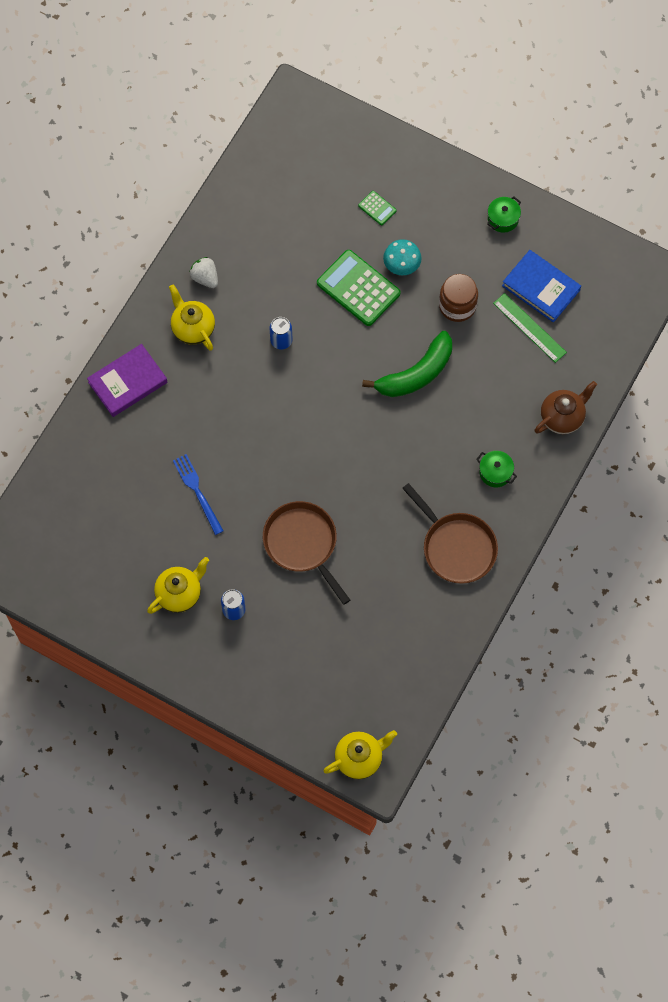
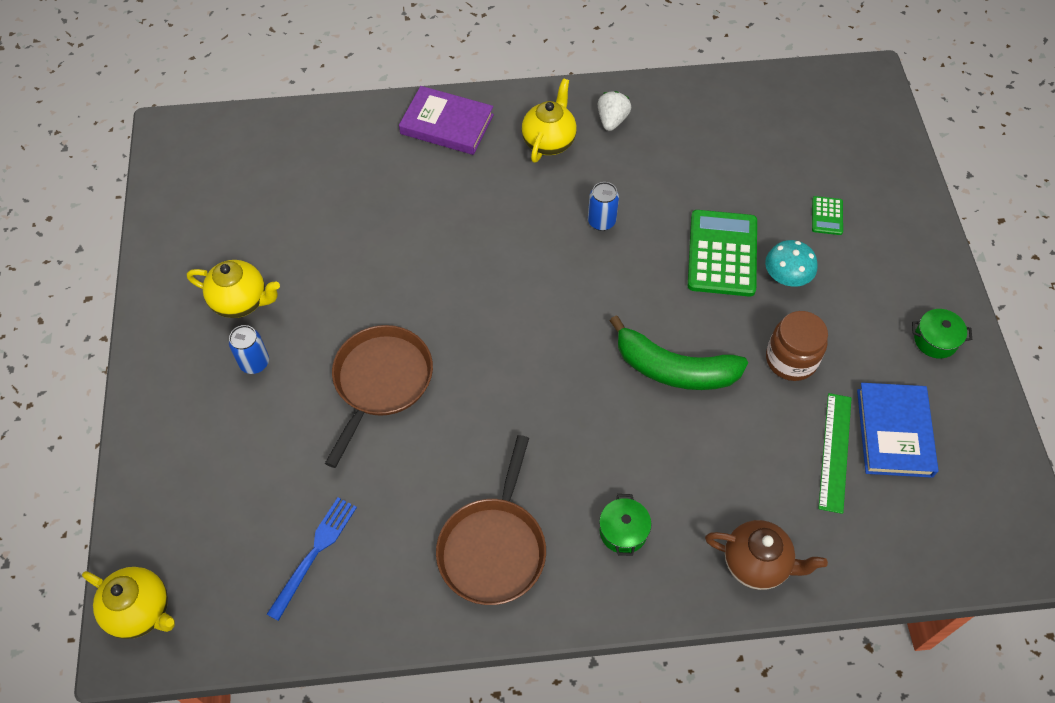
camera: 55 degrees right, 10 degrees down
blue fork [173,454,224,535] -> blue fork moved to [267,497,357,621]

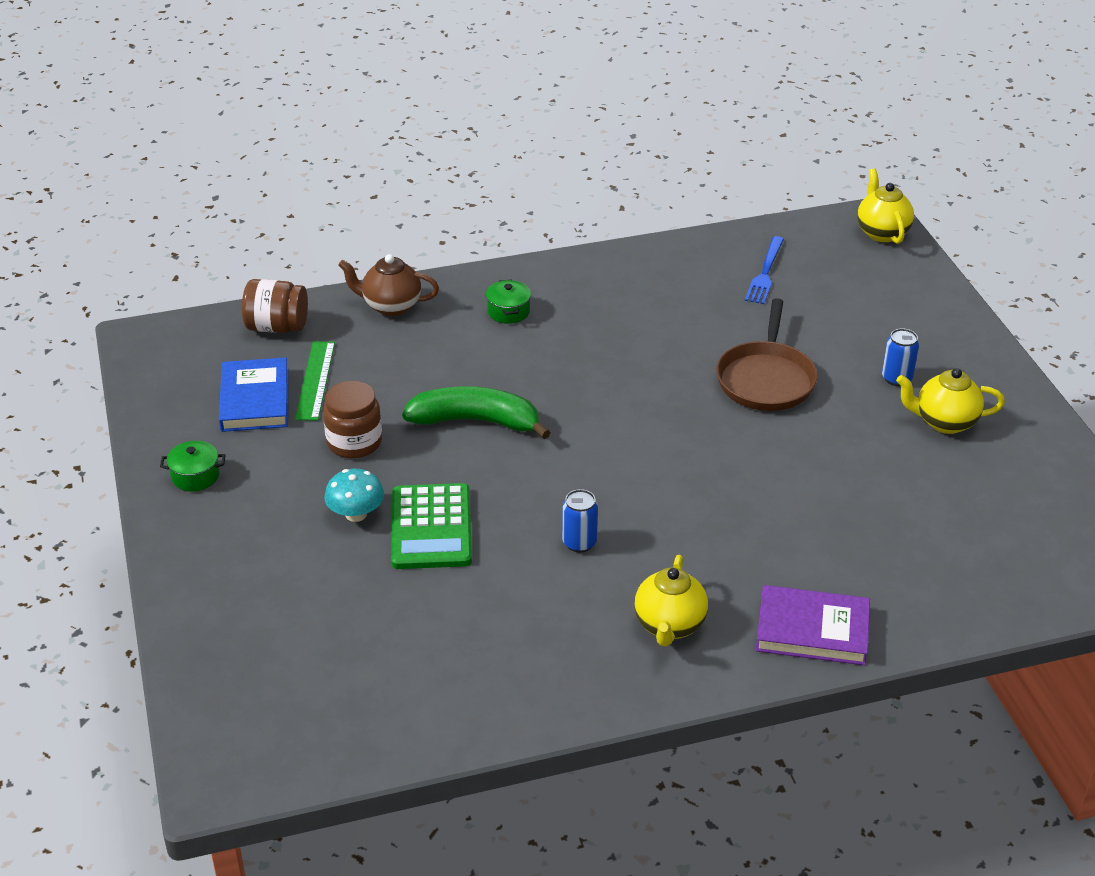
camera: 170 degrees right, 20 degrees down
yellow teapot [82,567,175,639] -> yellow teapot turned 60 degrees clockwise [857,169,914,244]
brown pan [436,435,546,605] -> none
white strawberry [598,91,631,131] -> none
green calculator [812,196,843,235] -> none
none -> brown jar [242,279,308,333]

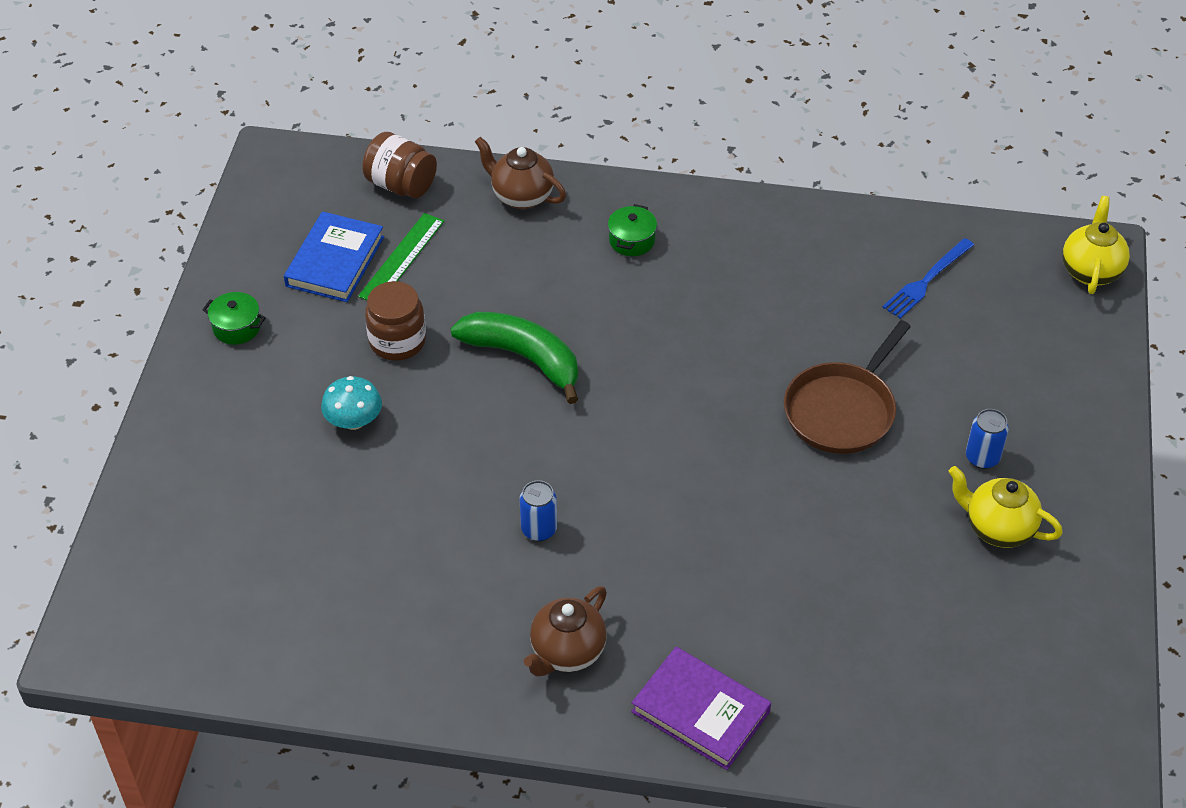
camera: 25 degrees right, 10 degrees up
green calculator [391,483,472,569] -> none
yellow teapot [634,555,708,646] -> brown teapot [524,586,607,677]

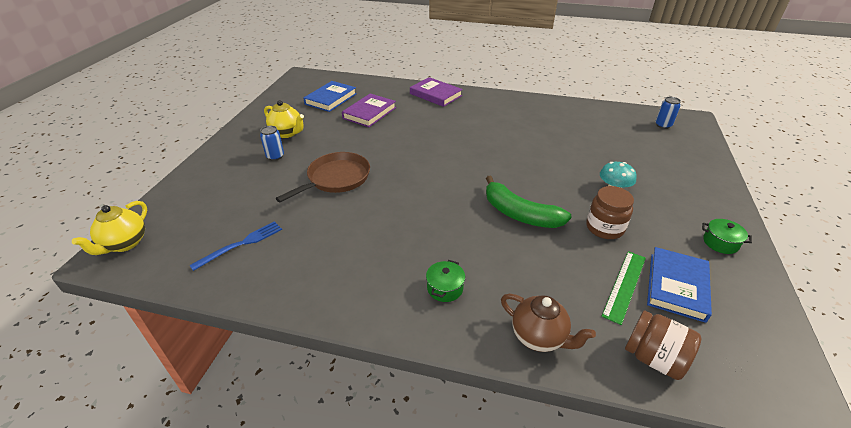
camera: 175 degrees left, 10 degrees down
blue can [519,480,557,541] -> blue can moved to [655,97,681,129]
brown teapot [524,586,607,677] -> none
none -> blue book [304,81,357,112]
none -> purple book [342,94,396,127]

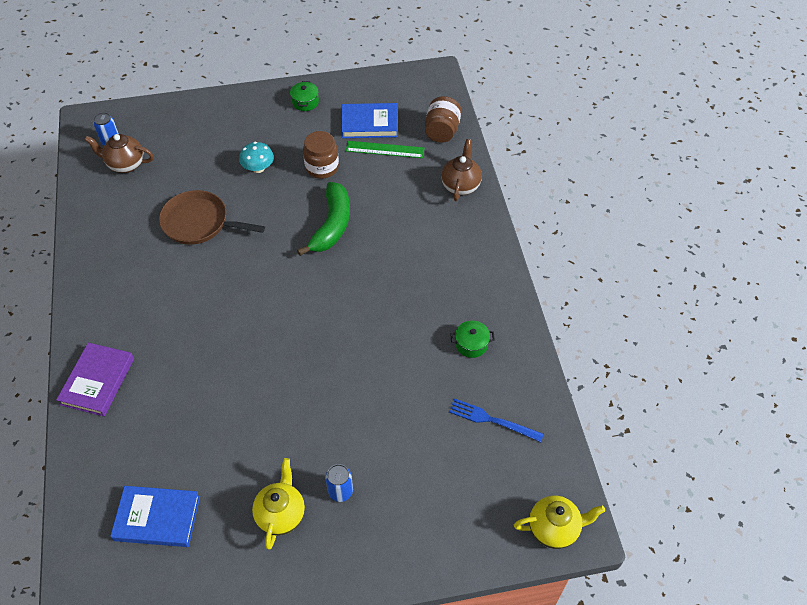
camera: 115 degrees left, 15 degrees up
brown pan [276,152,370,202] -> brown pan moved to [159,190,265,245]
purple book [342,94,396,127] -> none
green pot [426,260,465,302] -> green pot moved to [450,321,495,358]
none -> brown teapot [84,134,154,173]

